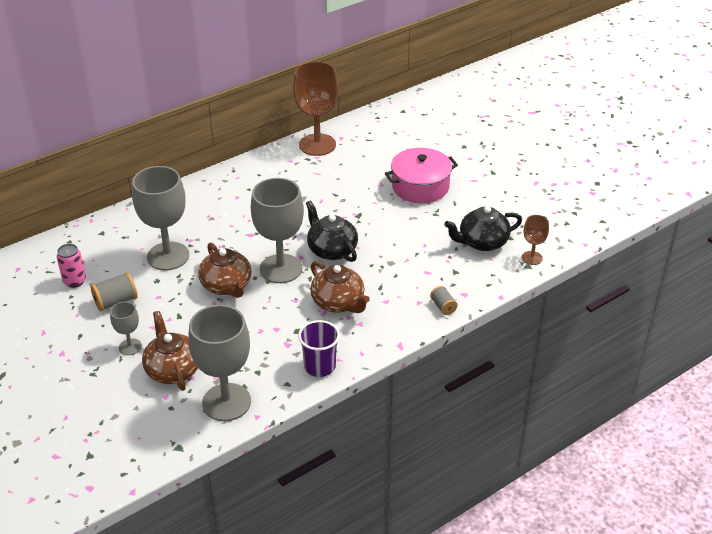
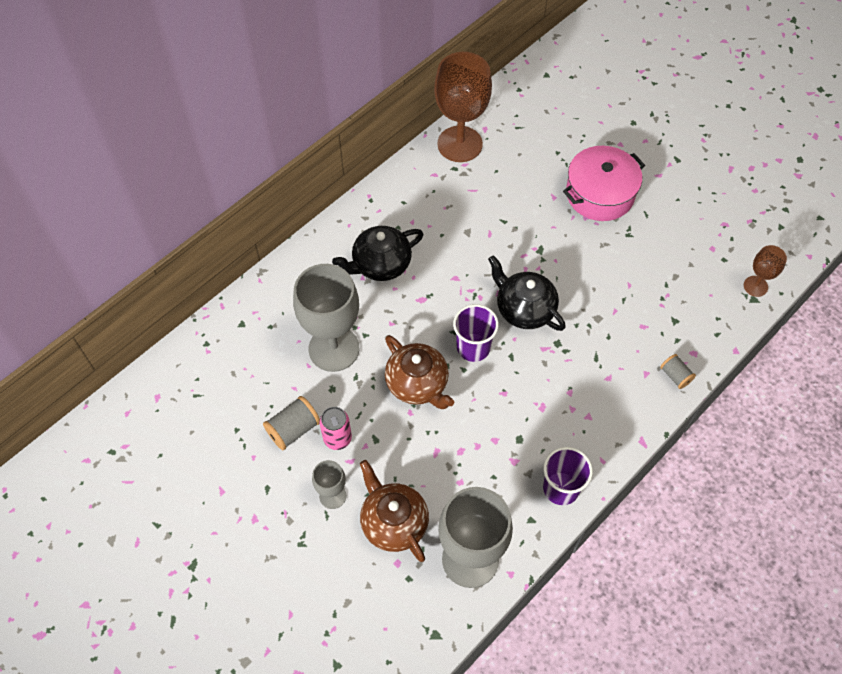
camera: 10 degrees left, 20 degrees up
pink can [57,244,86,288] -> pink can moved to [319,407,352,450]
grey goblet [251,178,304,283] -> purple cup [453,304,499,362]
brown teapot [310,261,370,313] -> none
black teapot [444,206,522,251] -> black teapot moved to [332,226,423,281]

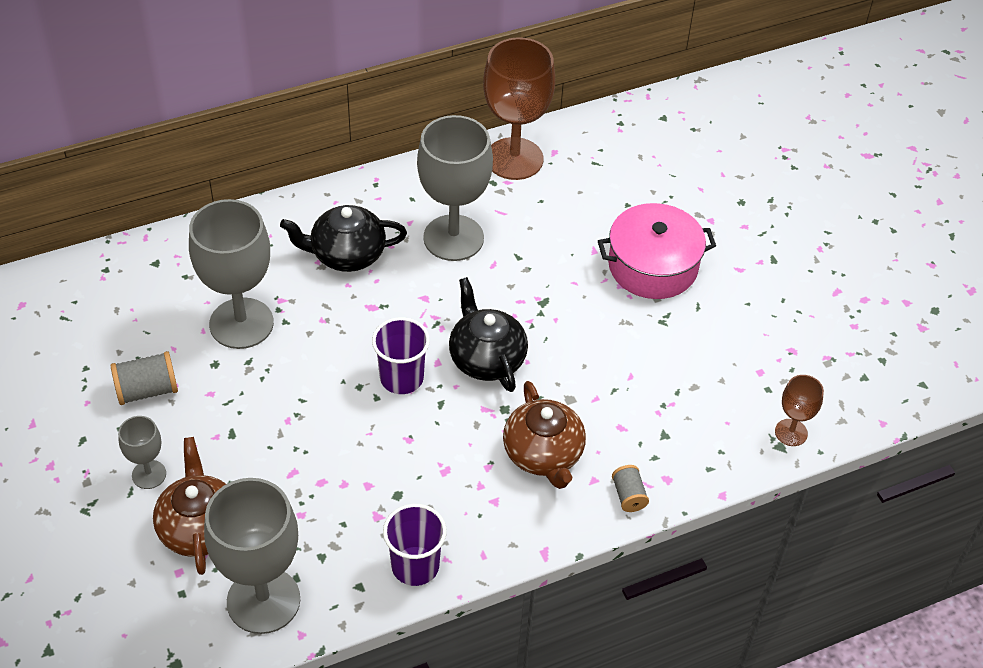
camera: 20 degrees right, 10 degrees down
pink can [319,407,352,450] -> none
brown teapot [385,335,454,409] -> brown teapot moved to [503,381,586,489]
none -> grey goblet [417,115,493,261]

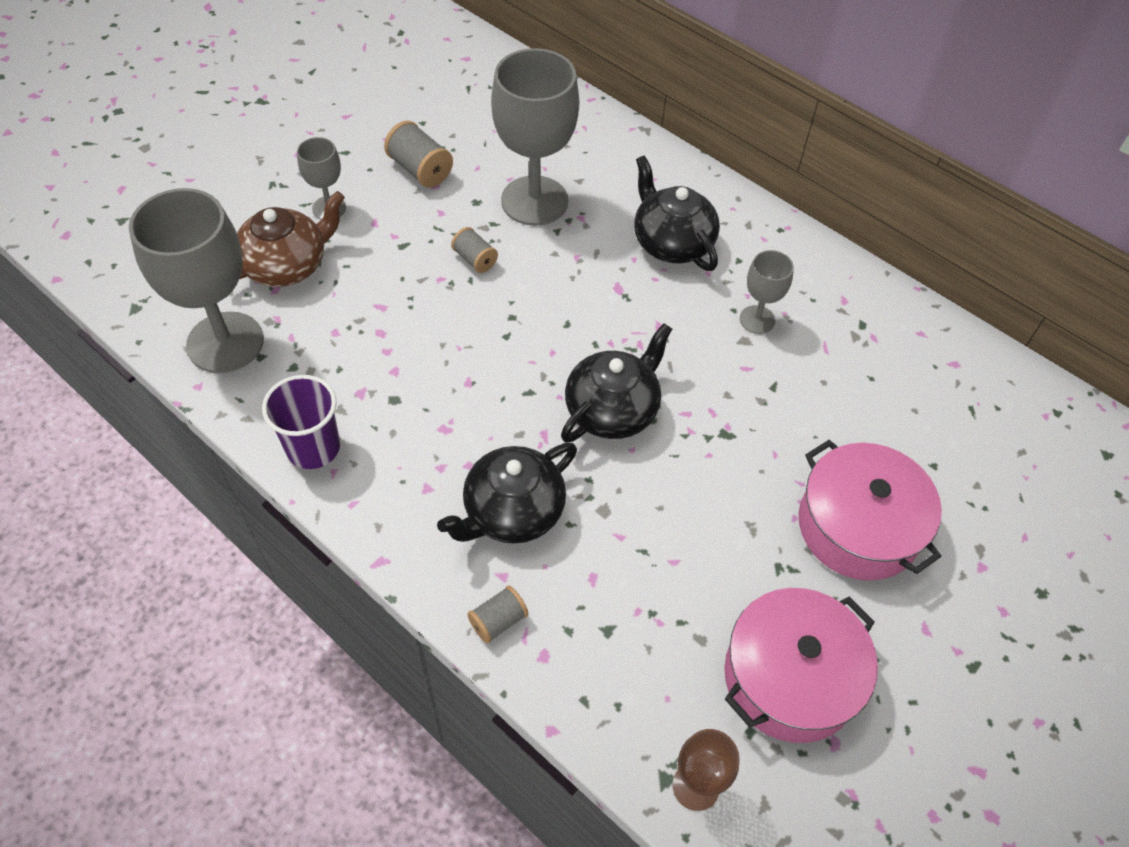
camera: 65 degrees right, 5 degrees up
purple cup [372,317,430,394] -> none
grey goblet [417,115,493,261] -> grey goblet [740,250,794,334], size x0.49
brown goblet [483,37,555,180] -> none
brown teapot [503,381,586,489] -> black teapot [437,443,577,544]
none -> grey spool [451,227,498,273]
none -> pink pot [724,588,878,743]

